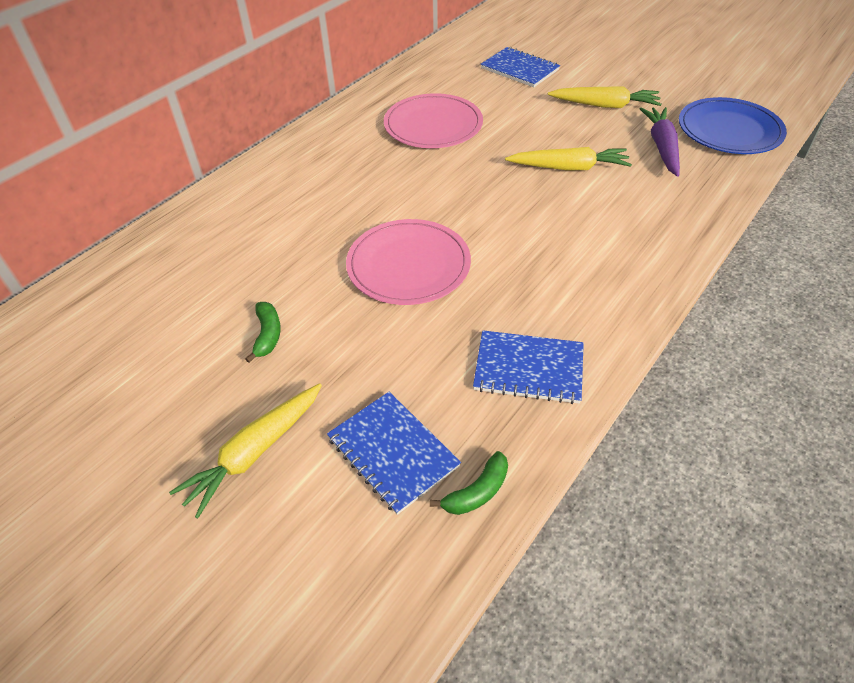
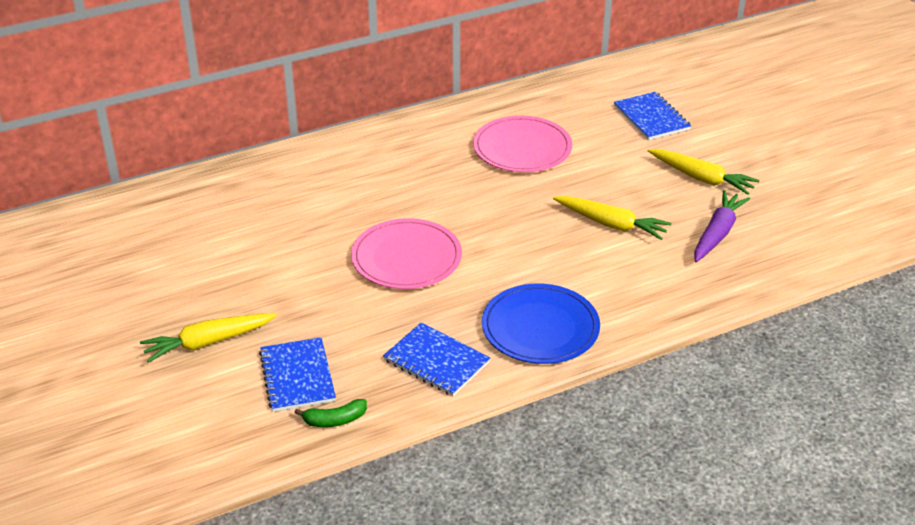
camera: 25 degrees right, 10 degrees down
green banana [245,302,281,363] -> none
blue plate [679,97,787,154] -> blue plate moved to [482,284,600,364]

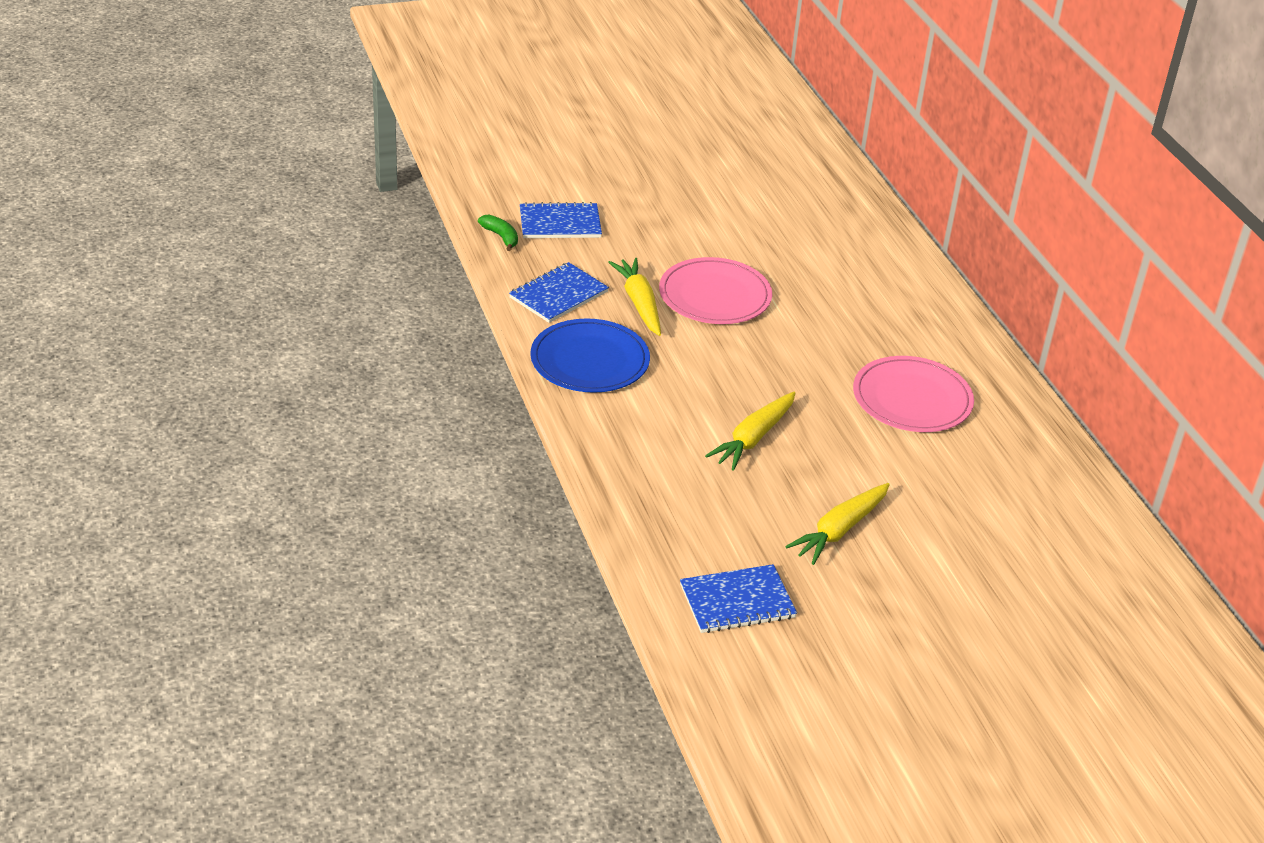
camera: 95 degrees right, 0 degrees up
yellow carrot [140,313,277,363] -> yellow carrot moved to [608,258,661,336]
green banana [295,399,367,427] -> green banana turned 150 degrees clockwise [478,214,518,251]
blue notebook [614,92,691,140] -> blue notebook moved to [680,564,797,633]
purple carrot [694,190,750,262] -> none

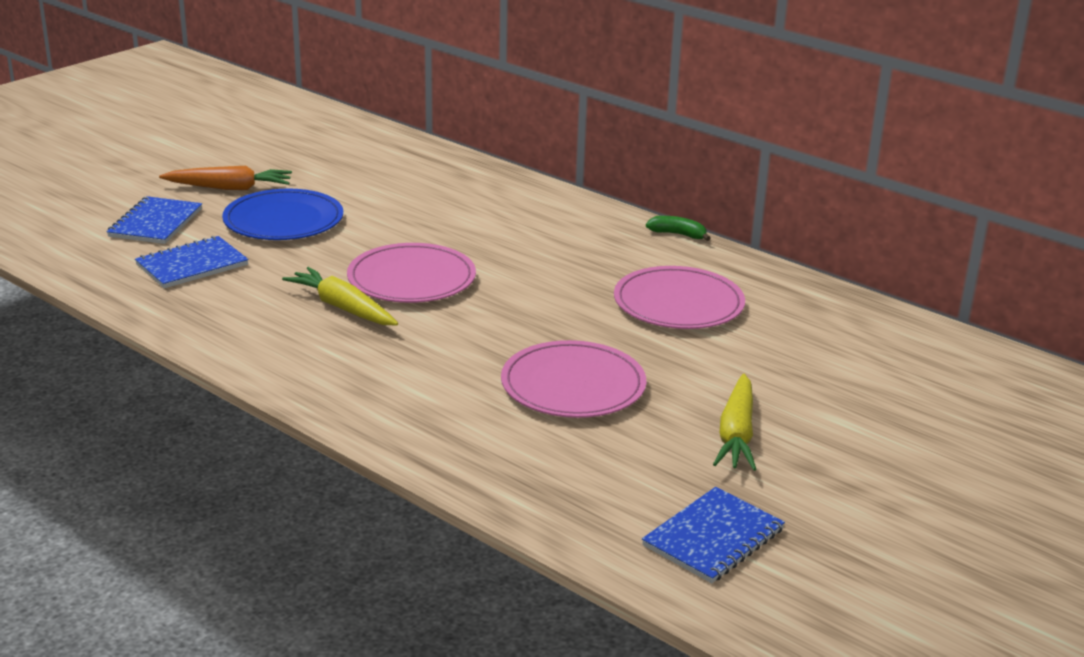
camera: 30 degrees left, 10 degrees down
green banana [478,214,518,251] -> green banana moved to [646,216,711,241]
blue notebook [509,262,609,323] -> blue notebook moved to [106,196,202,244]
blue plate [530,318,650,393] -> blue plate moved to [222,189,343,240]
yellow carrot [705,392,796,471] -> pink plate [501,340,646,418]
none -> orange carrot [159,166,292,190]

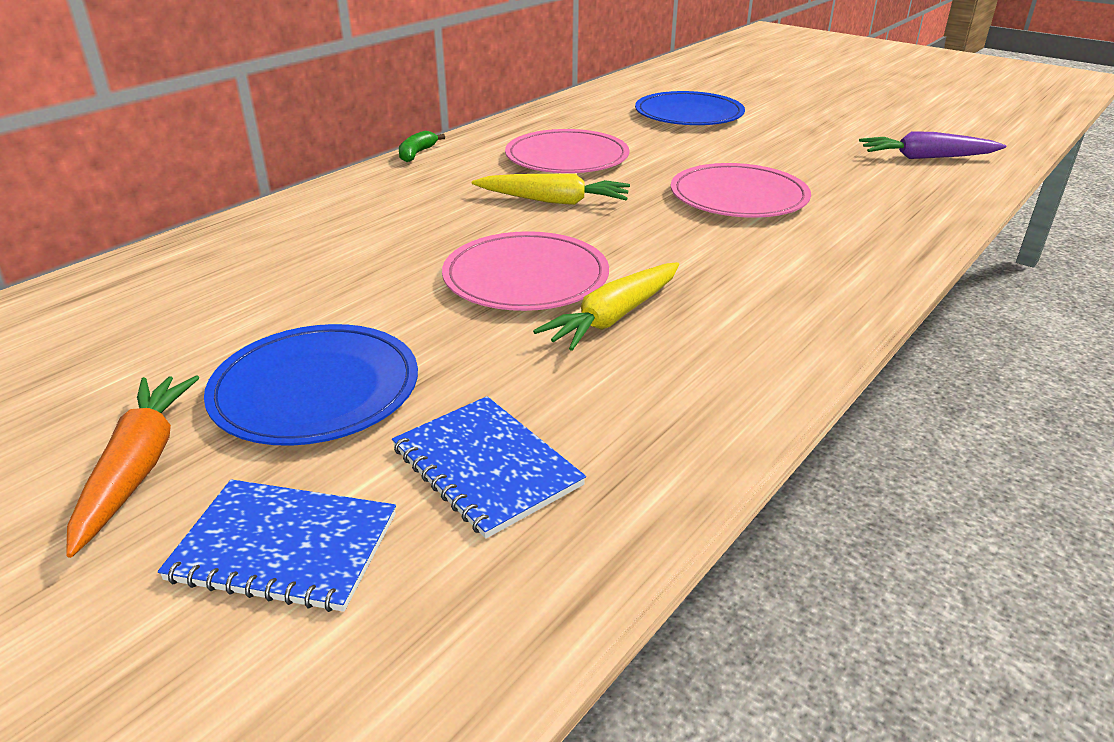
camera: 90 degrees left, 5 degrees up
blue notebook [642,487,785,583] -> purple carrot [859,131,1006,159]
yellow carrot [713,374,756,471] -> yellow carrot moved to [472,174,630,205]
none -> blue plate [635,91,745,125]

